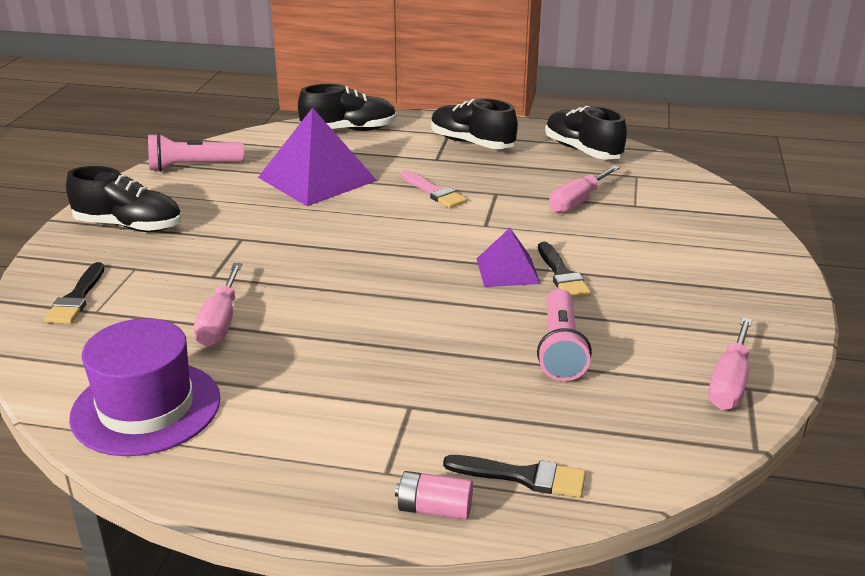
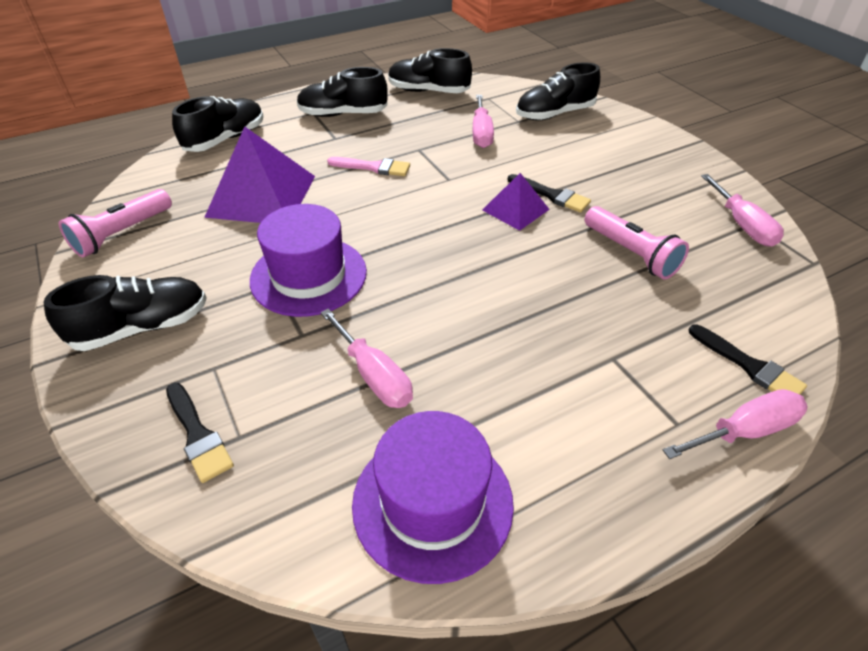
camera: 40 degrees left, 15 degrees up
pink battery [395,471,473,520] -> pink screwdriver [663,389,808,459]
black brush [443,455,586,497] -> black brush turned 75 degrees clockwise [689,324,807,394]
none -> purple hat [250,204,367,317]
none -> black shoe [516,62,600,120]

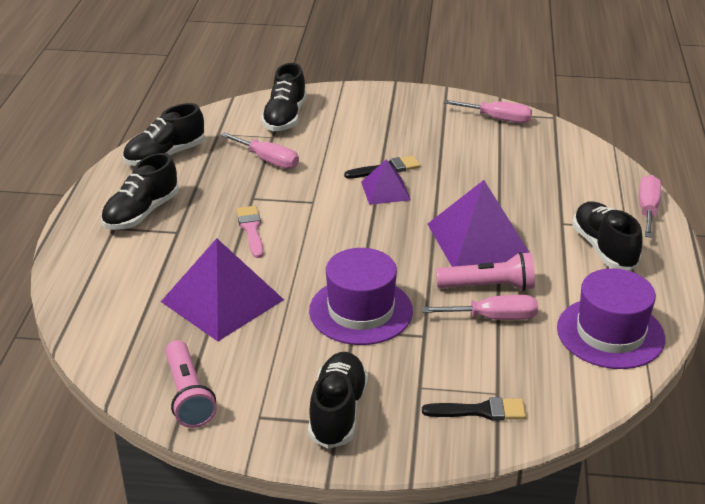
camera: 55 degrees left, 10 degrees down
black shoe [172,96,264,152] -> black shoe moved to [572,201,643,271]
pink brush [327,157,410,176] -> pink brush turned 60 degrees counterclockwise [236,206,264,258]
pink flashlight [584,206,689,280] -> pink flashlight moved to [436,252,535,291]
black brush [689,324,807,394] -> none
none -> purple pyramid [428,180,530,267]

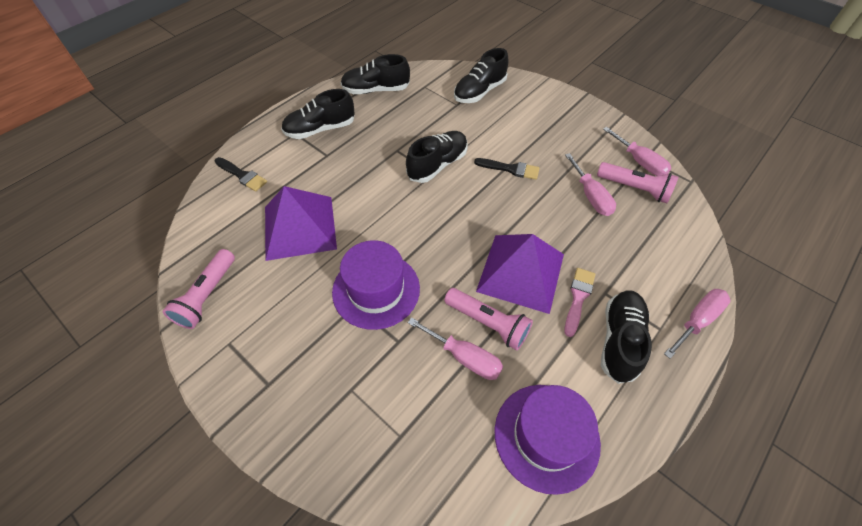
camera: 35 degrees right, 20 degrees up
pink screwdriver [220,132,299,169] -> pink screwdriver moved to [565,153,616,216]
pink brush [236,206,264,258] -> pink brush moved to [564,268,595,337]
black shoe [308,352,368,449] -> black shoe moved to [406,131,468,183]
purple pyramid [361,159,411,205] -> none
black brush [422,397,526,420] -> black brush moved to [215,157,267,192]
none -> pink flashlight [597,162,678,203]

